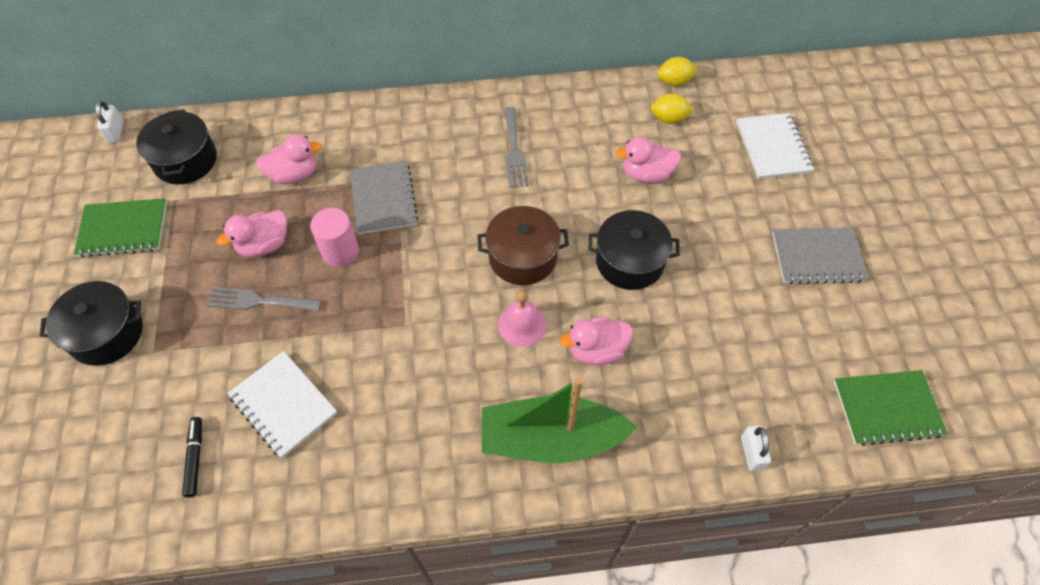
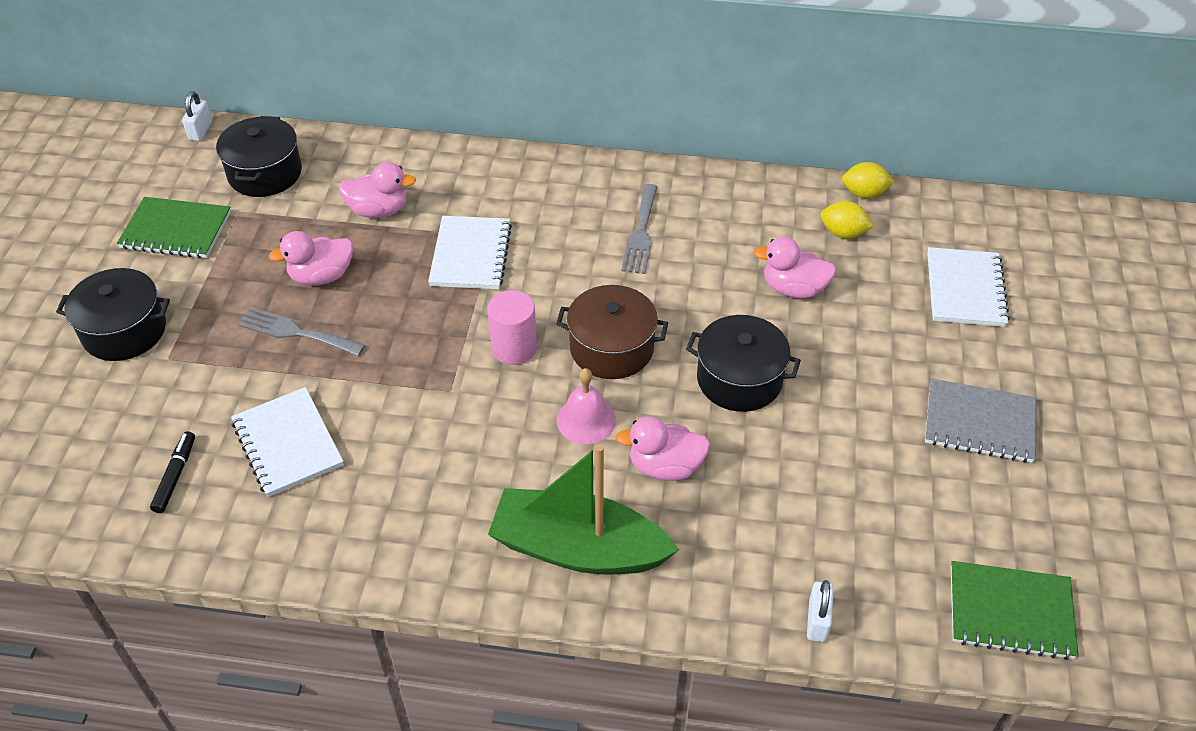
camera: 15 degrees right, 10 degrees down
pink cylinder [310,208,359,267] -> pink cylinder moved to [487,290,537,365]
grey notebook [350,161,418,234] -> white notebook [428,216,512,289]

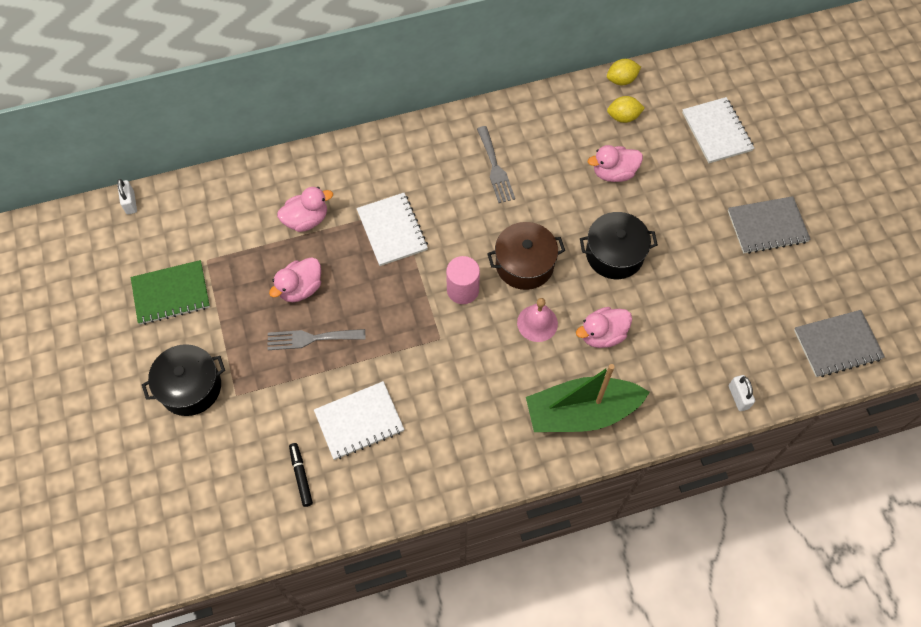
camera: 25 degrees left, 15 degrees up
black pot [216,116,302,197] -> none
white notebook [231,387,344,497] -> white notebook turned 60 degrees counterclockwise [314,381,404,460]
green notebook [951,561,1079,660] -> grey notebook [794,310,885,377]

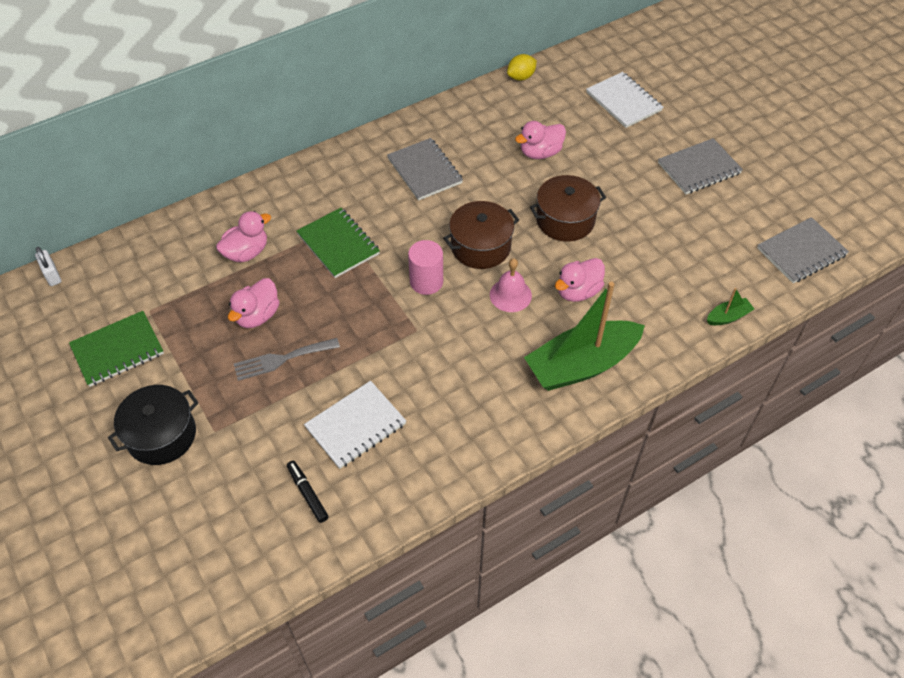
camera: 15 degrees left, 10 degrees down
white notebook [357,193,428,266] -> green notebook [297,208,380,278]
grey fork [477,126,515,203] -> grey notebook [387,138,463,201]
black pot [580,212,658,279] -> brown pot [530,175,606,242]
yellow lemon [607,96,645,123] -> none
white padlock [729,375,755,411] -> green boat [707,288,754,325]

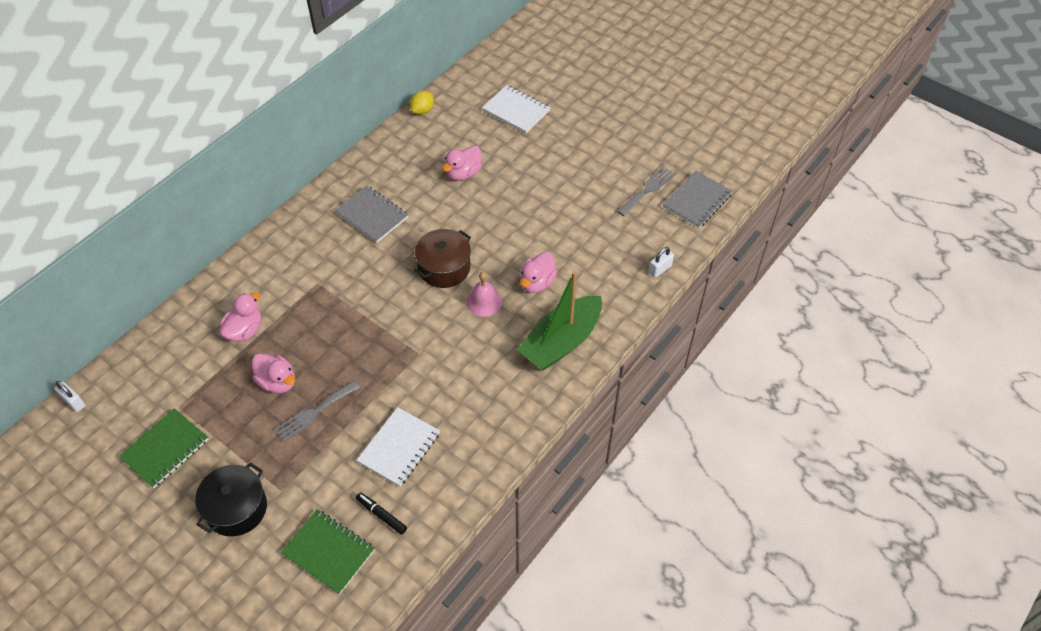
camera: 20 degrees left, 0 degrees up
pink duck [228,278,279,328] -> pink duck turned 60 degrees counterclockwise [252,353,295,393]
green notebook [297,208,380,278] -> green notebook moved to [281,509,375,595]
pink cylinder [408,240,443,295] -> none
brown pot [530,175,606,242] -> none
grey notebook [658,138,743,194] -> none
green boat [707,288,754,325] -> white padlock [648,247,674,278]
none -> grey fork [617,166,675,216]

